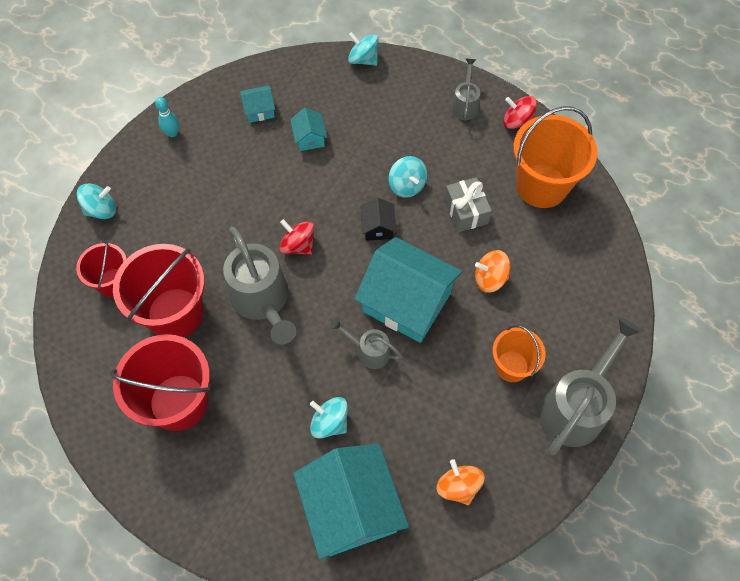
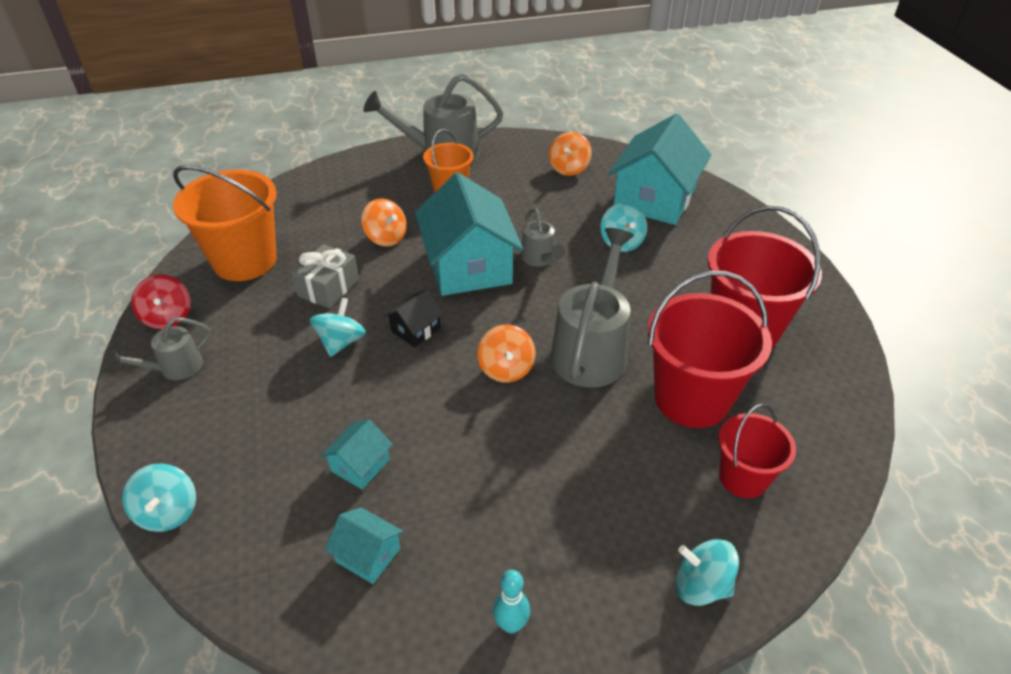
camera: 135 degrees left, 20 degrees down
red spinning top [279,219,314,255] -> orange spinning top [477,325,535,383]

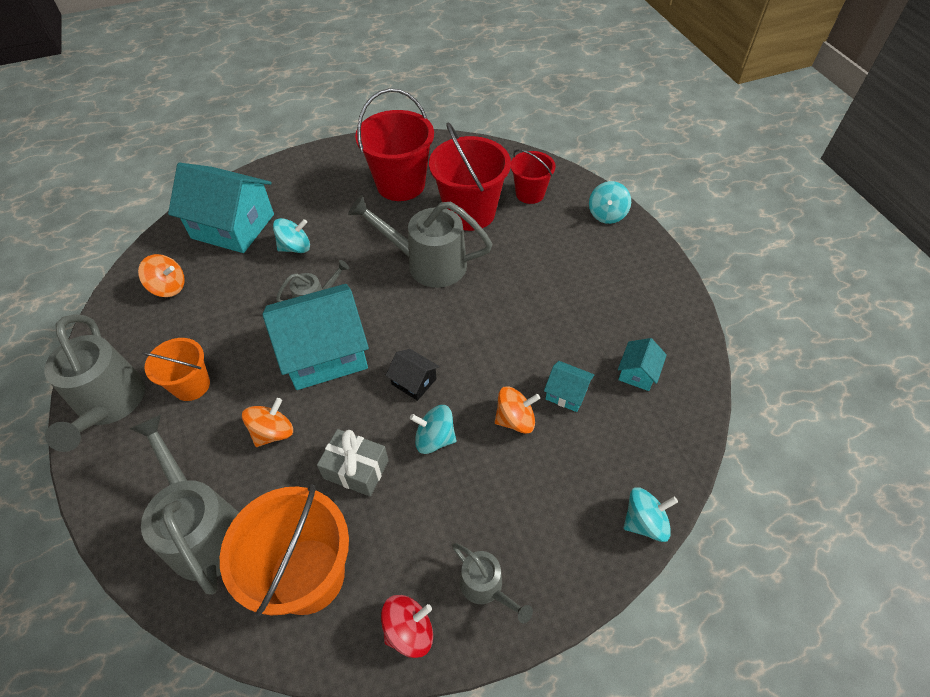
camera: 95 degrees left, 10 degrees up
orange spinning top [477,325,535,383] -> orange spinning top moved to [495,387,540,434]
turquoise bowling pin [493,570,530,634] -> none
none -> grey watering can [129,414,239,595]

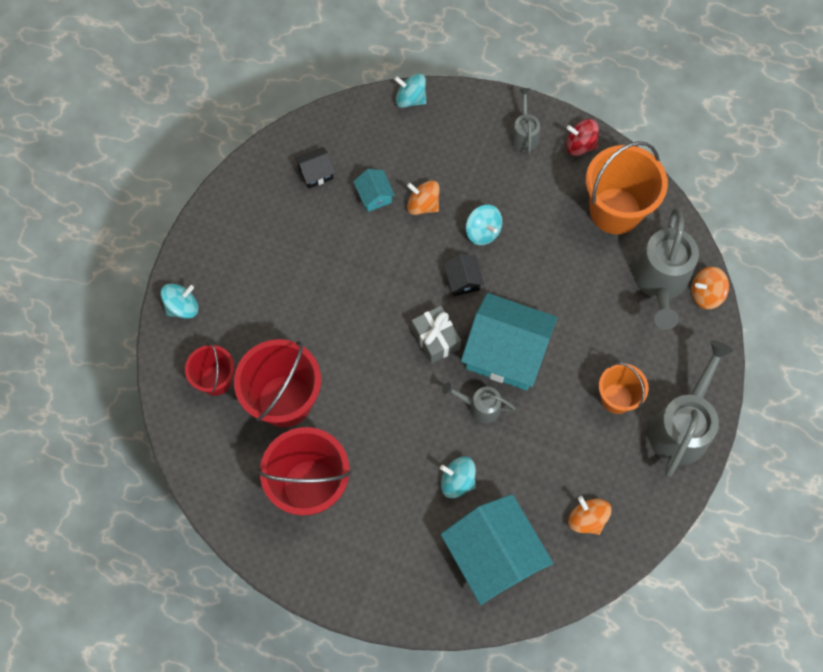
camera: 140 degrees left, 15 degrees up
orange spinning top [242,398,293,447] -> orange spinning top moved to [691,267,729,309]
grey gift [317,429,389,496] -> grey gift moved to [412,306,461,364]
grey watering can [348,195,493,288] -> none
turquoise house [618,338,667,391] -> black house [295,147,335,189]

